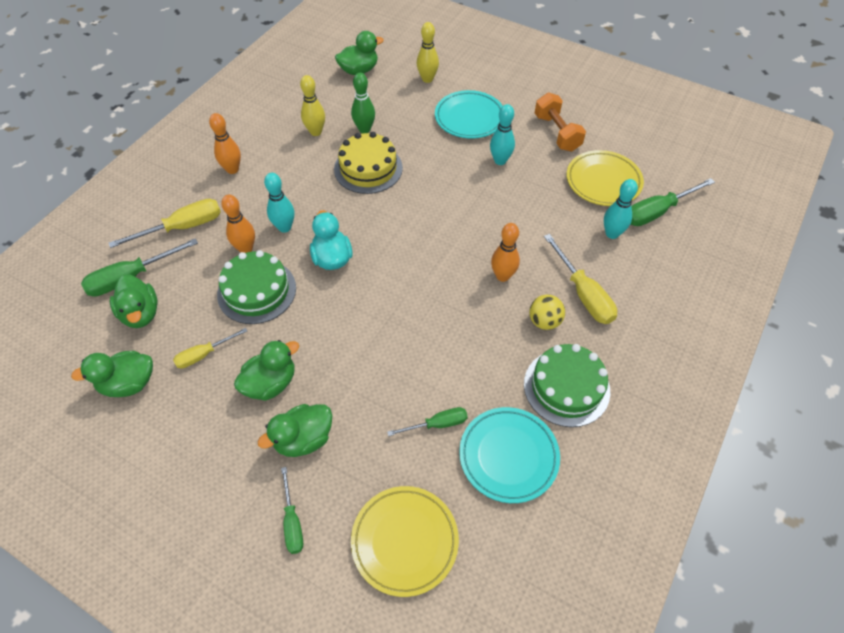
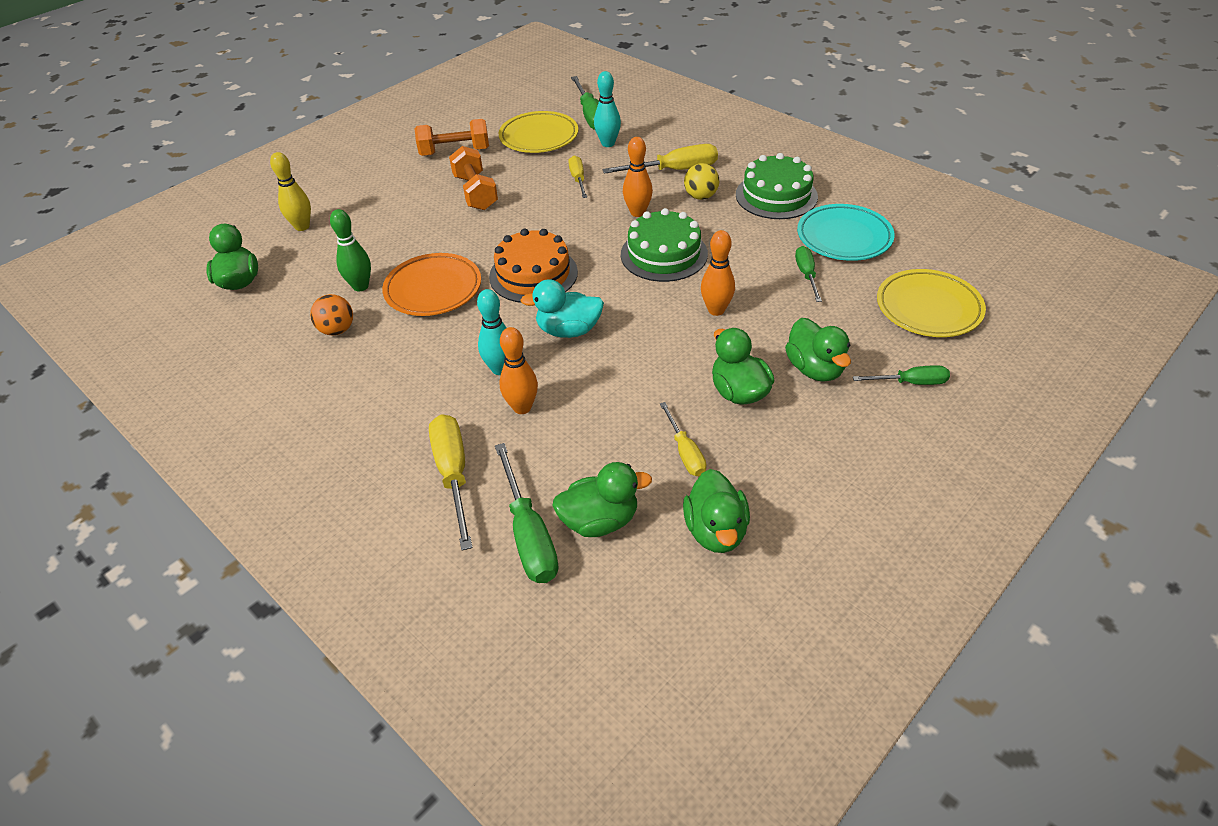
camera: 75 degrees left, 10 degrees down
orange bowling pin [209,113,241,174] -> orange bowling pin moved to [701,230,735,316]
green cake [217,250,296,324] -> green cake moved to [621,208,708,282]
yellow bowling pin [300,75,325,136] -> orange ball [310,294,353,335]
yellow cake [334,132,403,194] -> orange plate [382,253,481,316]
turquoise plate [435,90,503,139] -> none
turquoise bowling pin [490,104,515,165] -> orange dumbbell [449,146,498,210]
none -> orange cake [489,229,578,303]
none -> yellow screwdriver [568,156,587,198]

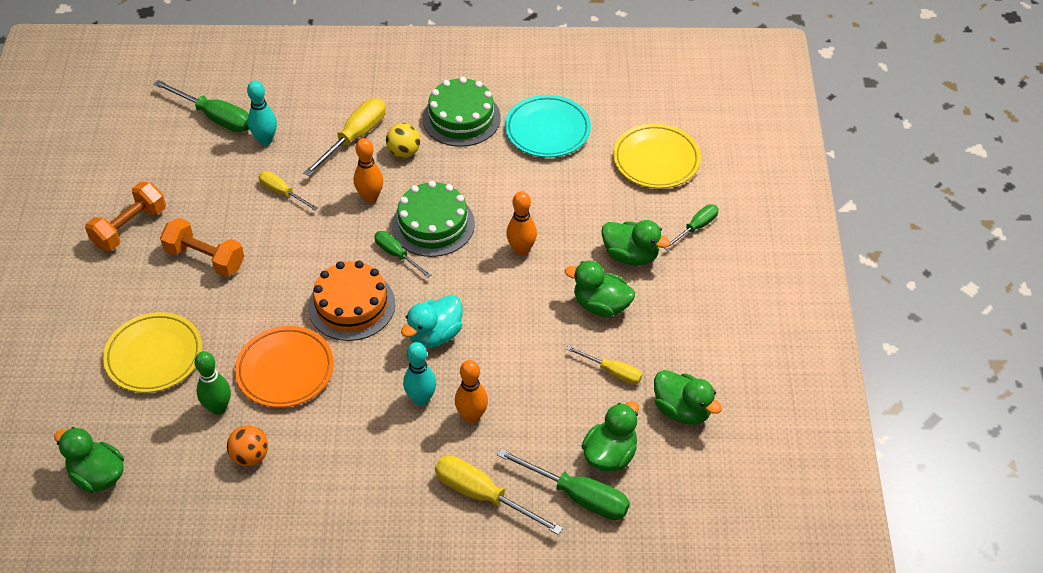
camera: 45 degrees left, 5 degrees up
yellow bowling pin [270,152,311,231] -> none
yellow plate [499,111,578,153] -> yellow plate moved to [103,312,202,393]
green screwdriver [795,246,822,302] -> green screwdriver moved to [374,231,431,278]

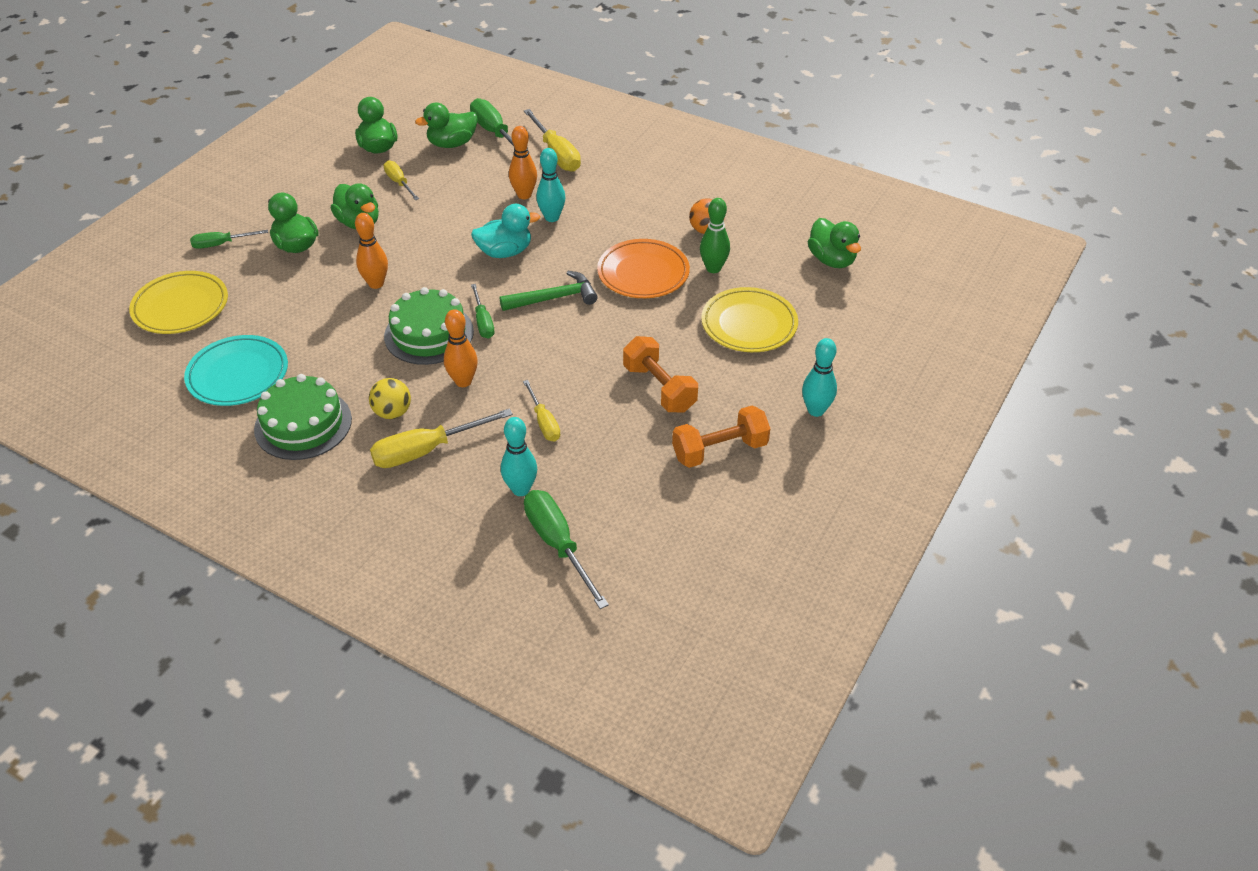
camera: 150 degrees left, 5 degrees down
orange cake [308,261,395,341] -> green hammer [500,271,598,311]
none -> turquoise bowling pin [802,338,837,417]

